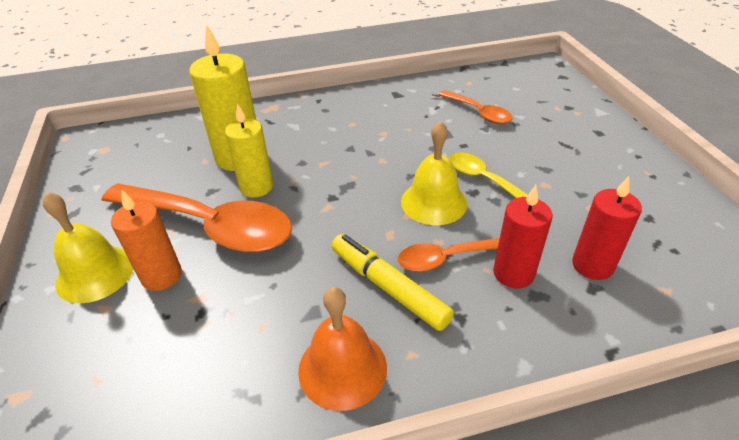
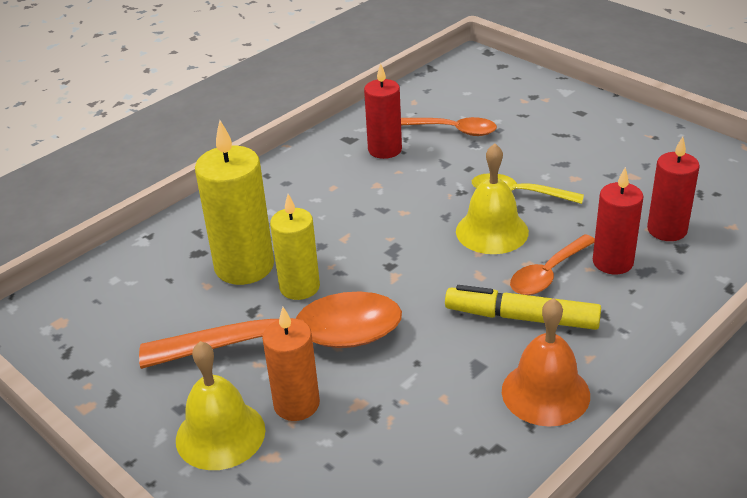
camera: 30 degrees left, 5 degrees down
none -> red candle [364,63,402,159]

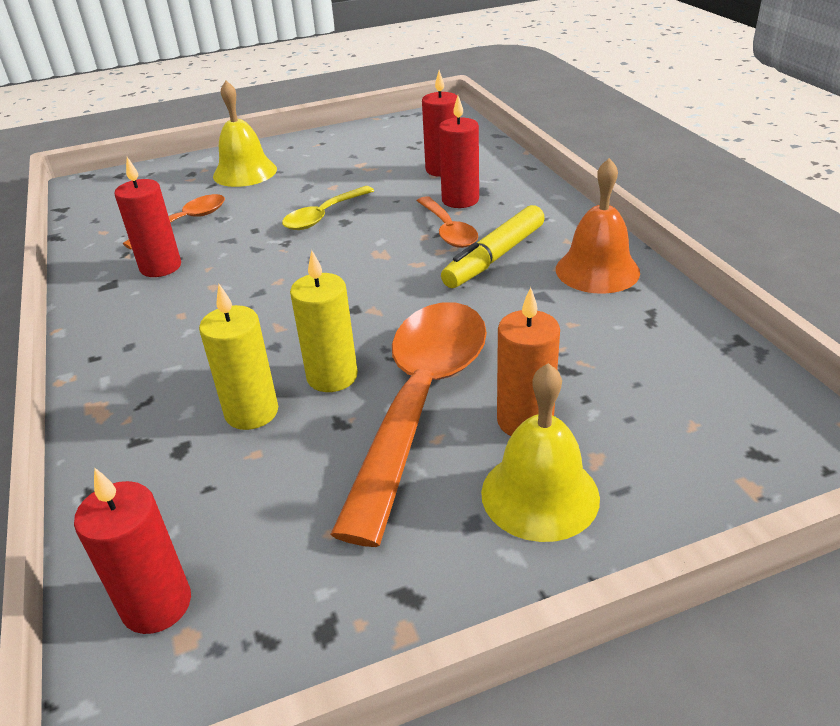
camera: 65 degrees left, 0 degrees up
yellow candle [195,120,274,285] -> yellow candle [199,284,278,430], size x0.66
yellow bell [456,143,529,254] -> yellow bell moved to [213,81,277,187]
none -> red candle [74,468,191,634]

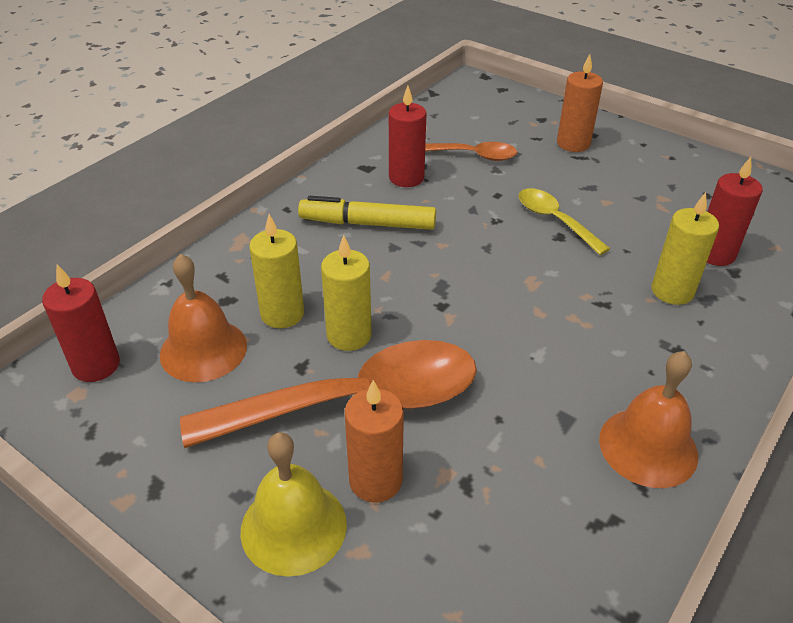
camera: 55 degrees right, 5 degrees up
yellow bell [213,81,277,187] -> orange candle [557,54,603,152]
yellow spoon [282,186,374,230] -> yellow spoon turned 45 degrees clockwise [518,188,610,255]
orange spoon [417,196,478,248] -> none
red candle [439,96,479,208] -> yellow candle [651,192,719,305]
yellow marker [441,205,545,288] -> yellow marker moved to [298,196,436,230]
none -> orange bell [160,254,247,382]

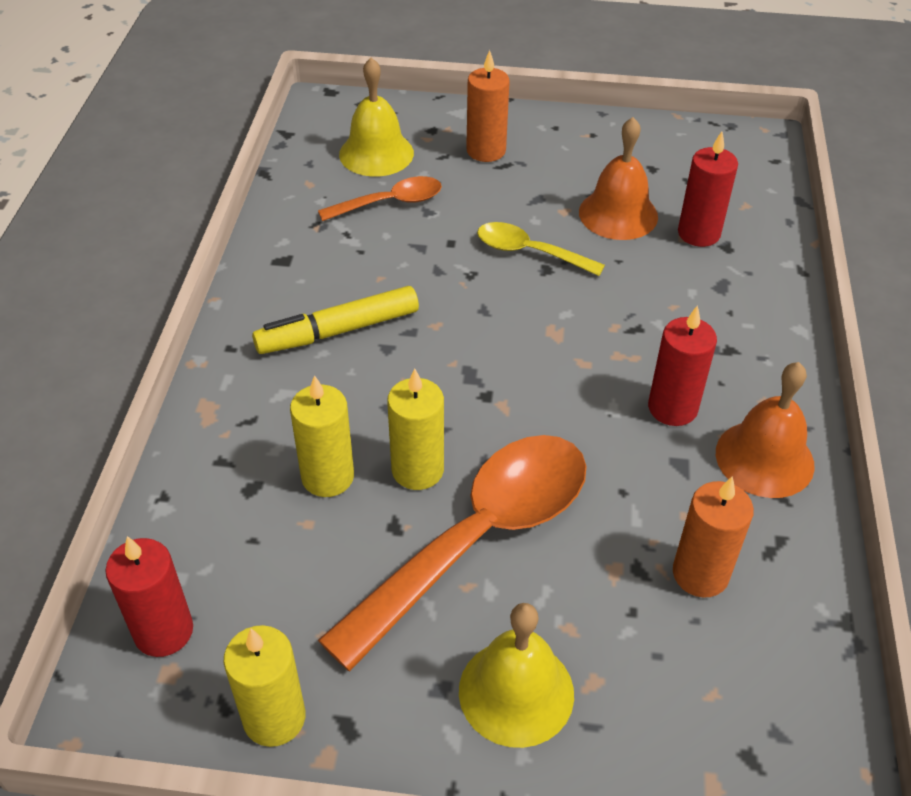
camera: 30 degrees left, 5 degrees up
orange bell [160,254,247,382] -> orange bell moved to [579,117,658,240]
orange candle [345,380,404,503] -> orange candle moved to [673,476,754,598]
red candle [389,86,427,187] -> red candle moved to [648,305,717,426]
yellow candle [651,192,719,305] -> yellow candle moved to [224,625,305,747]
none -> yellow bell [339,57,414,177]

